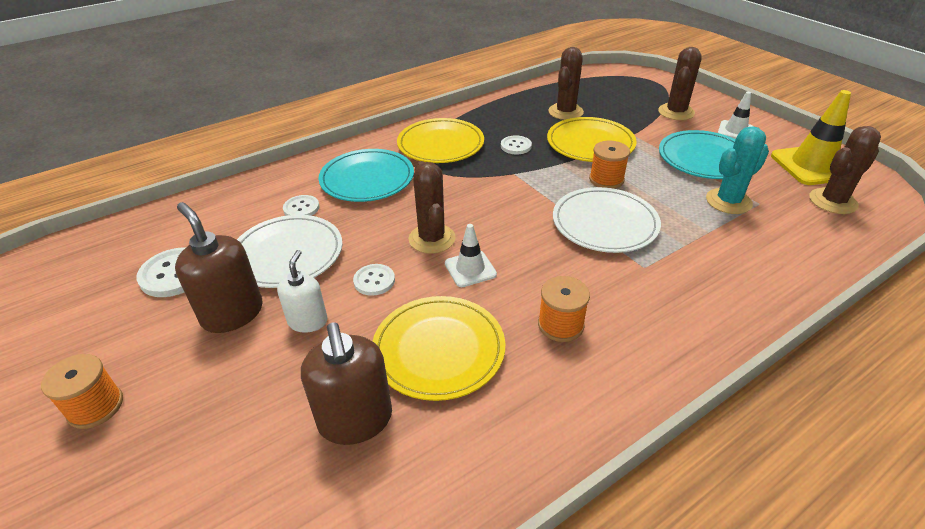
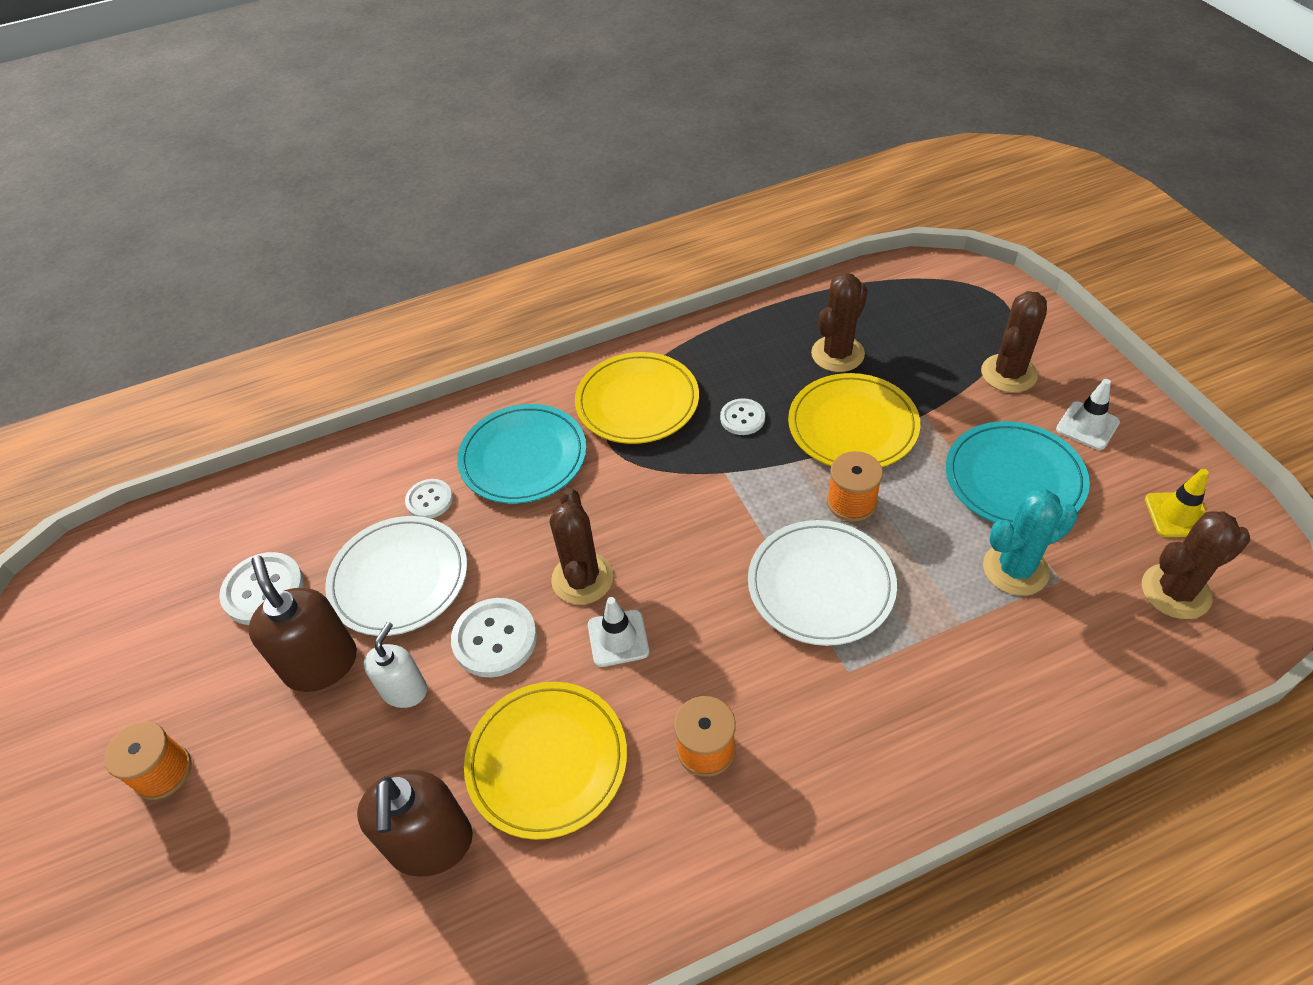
camera: 15 degrees right, 10 degrees up
white button [353,264,395,296] -> white button [451,598,537,677], size x1.62
yellow traffic cone [771,90,851,185] -> yellow traffic cone [1145,469,1209,537], size x0.57

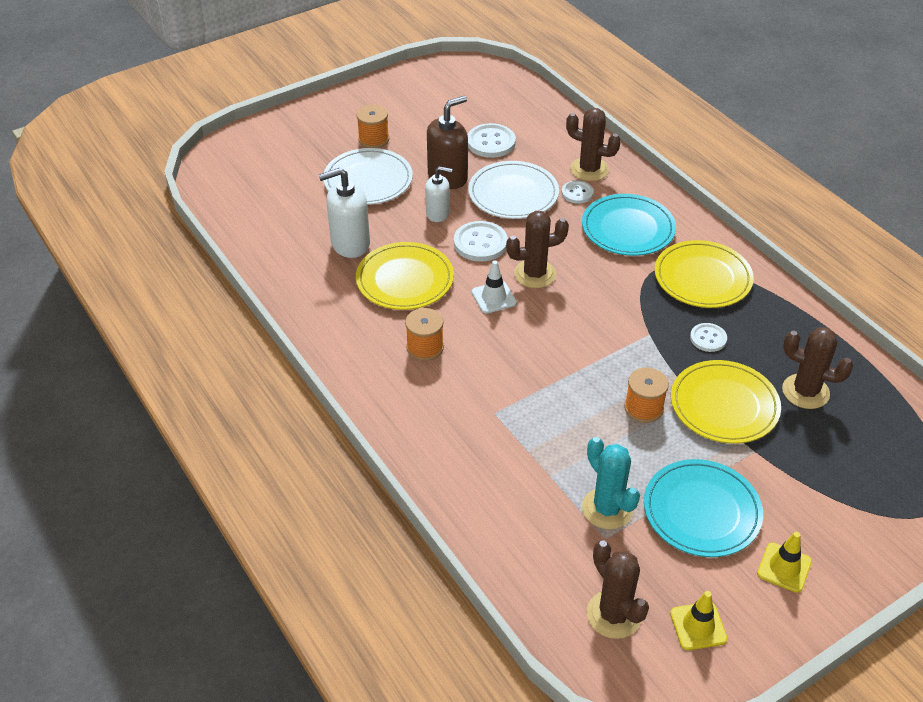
camera: 75 degrees right, 5 degrees down
brown soap dispenser [357,770,473,877] -> white soap dispenser [319,168,370,258]
white plate [748,520,897,646] -> white plate moved to [323,148,413,205]
brown cactus [981,291,1047,393] -> brown cactus moved to [566,108,621,181]
white traffic cone [1056,379,1120,450] -> yellow traffic cone [757,532,812,593]

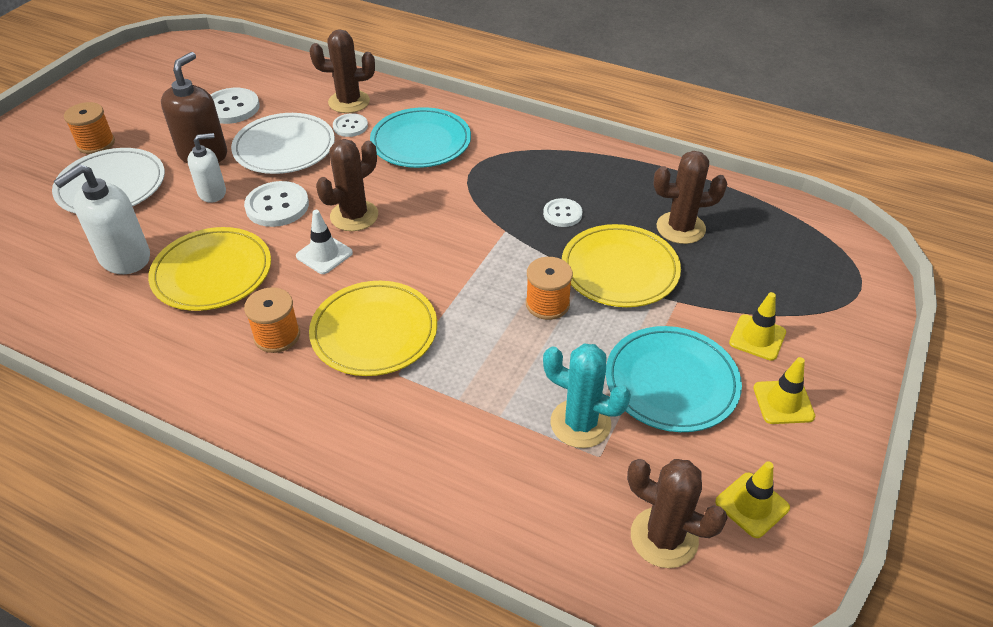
camera: 30 degrees left, 0 degrees up
yellow plate [655,240,754,308] -> yellow plate moved to [309,281,437,376]
none -> yellow traffic cone [729,292,786,361]

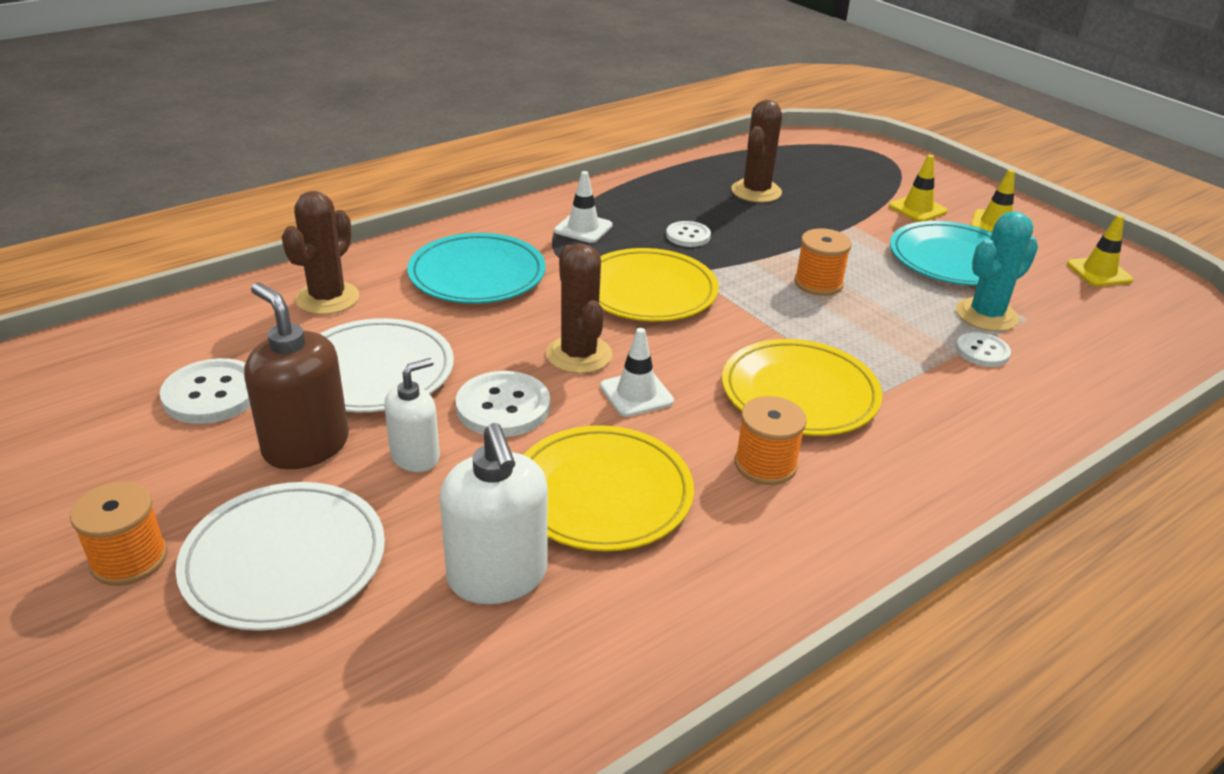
camera: 65 degrees left, 10 degrees down
white soap dispenser [187,133,226,203] -> white soap dispenser turned 45 degrees clockwise [384,358,440,472]
white button [333,113,368,137] -> white button moved to [956,332,1011,367]
yellow plate [562,224,681,307] -> yellow plate moved to [599,248,719,321]
brown cactus [627,459,728,568] -> none
none -> white traffic cone [554,171,613,243]

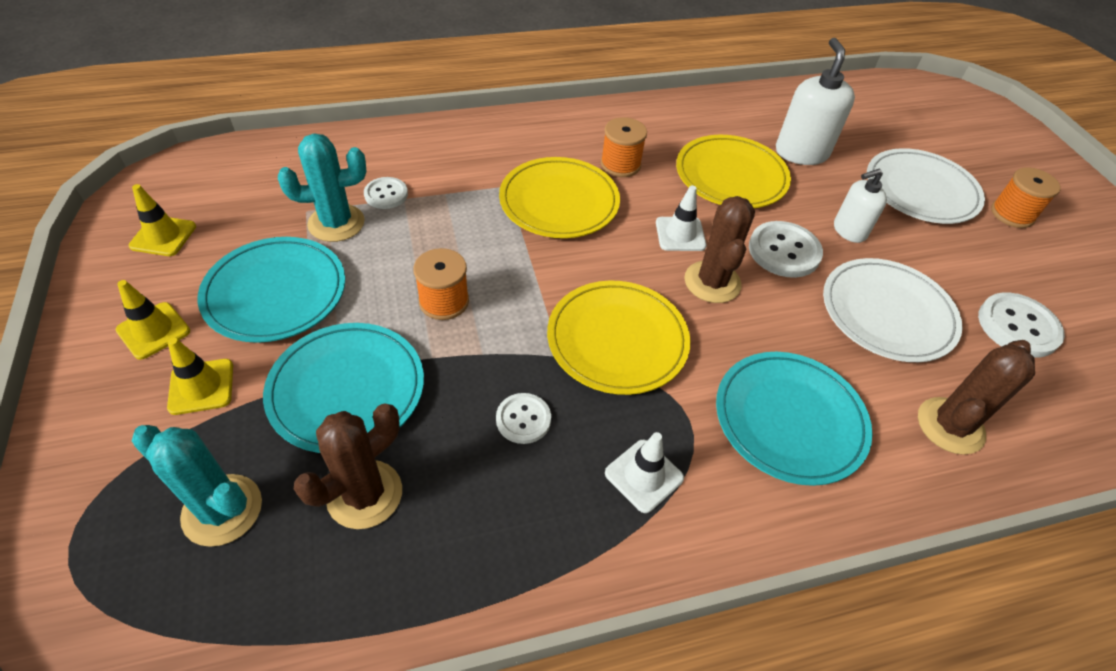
camera: 160 degrees left, 15 degrees up
brown soap dispenser [244,282,349,469] -> none
none -> turquoise cactus [132,425,262,547]
none -> turquoise plate [263,323,424,453]

